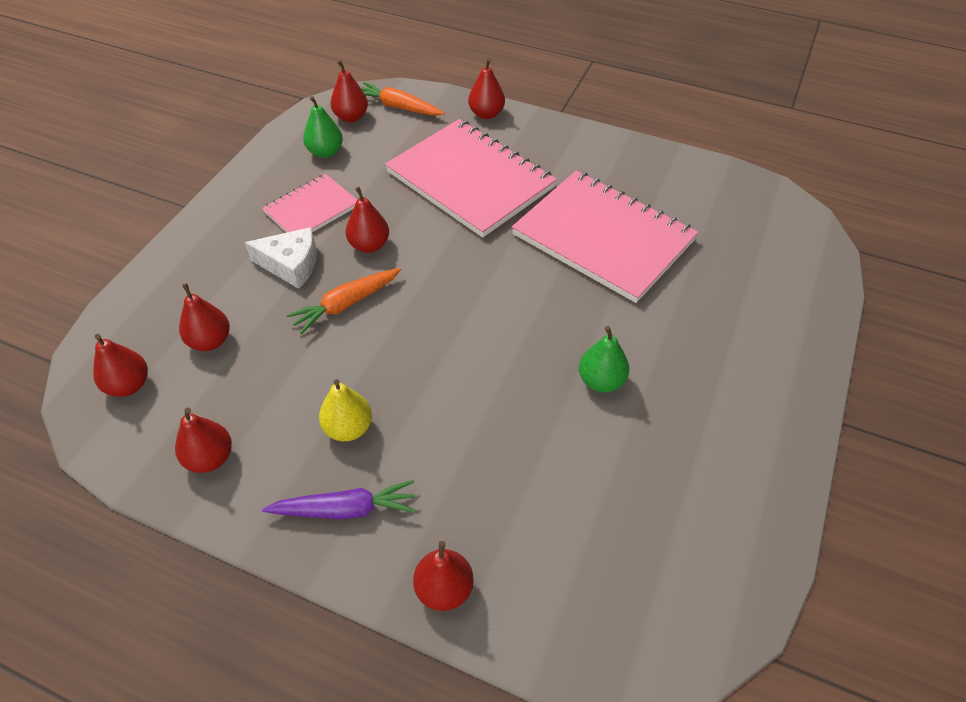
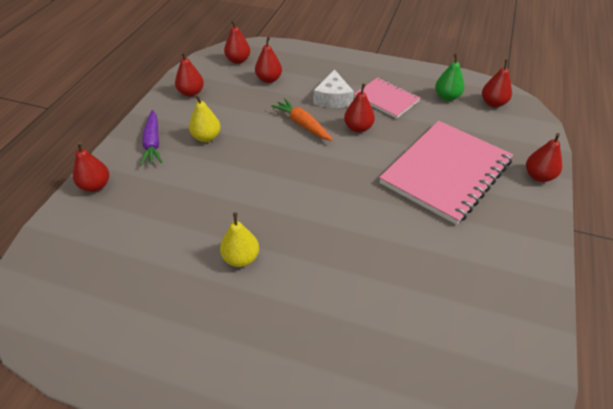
camera: 85 degrees right, 5 degrees down
orange carrot [361,82,445,116] -> none
pink notebook [512,171,699,303] -> none
green pear [579,326,629,392] -> yellow pear [220,212,259,267]

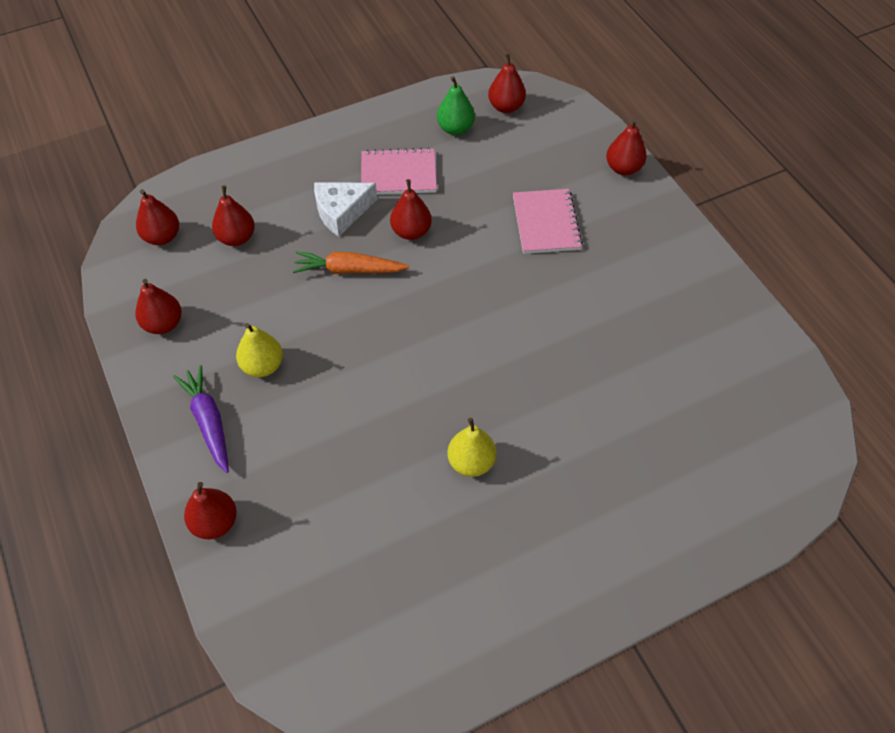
camera: 45 degrees left, 10 degrees up
purple carrot [141,110,162,166] -> purple carrot turned 150 degrees counterclockwise [173,365,229,473]
white cheese [314,69,354,108] -> white cheese turned 105 degrees clockwise [314,183,377,237]
pink notebook [379,121,513,225] -> pink notebook [513,189,583,254], size x0.54

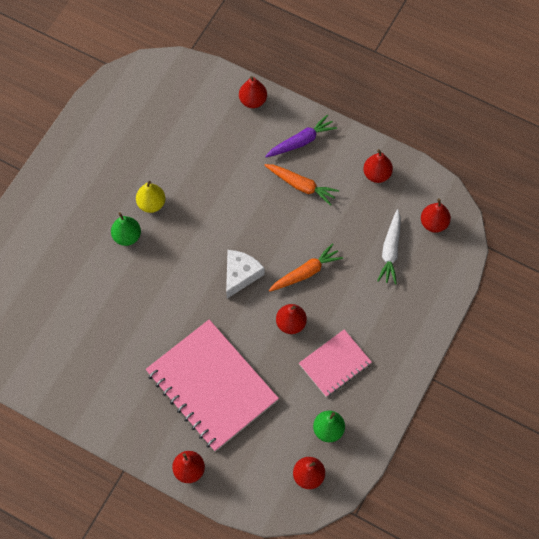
camera: 145 degrees right, 10 degrees up
purple carrot [173,365,229,473] -> purple carrot turned 60 degrees counterclockwise [265,114,337,157]
red pear [212,185,255,246] -> white carrot [377,209,401,285]
yellow pear [236,323,283,377] -> orange carrot [264,164,339,206]
white cheese [314,183,377,237] -> white cheese moved to [226,250,265,299]
pink notebook [513,189,583,254] -> pink notebook [146,319,279,452], size x1.85
none -> green pear [111,212,141,246]

